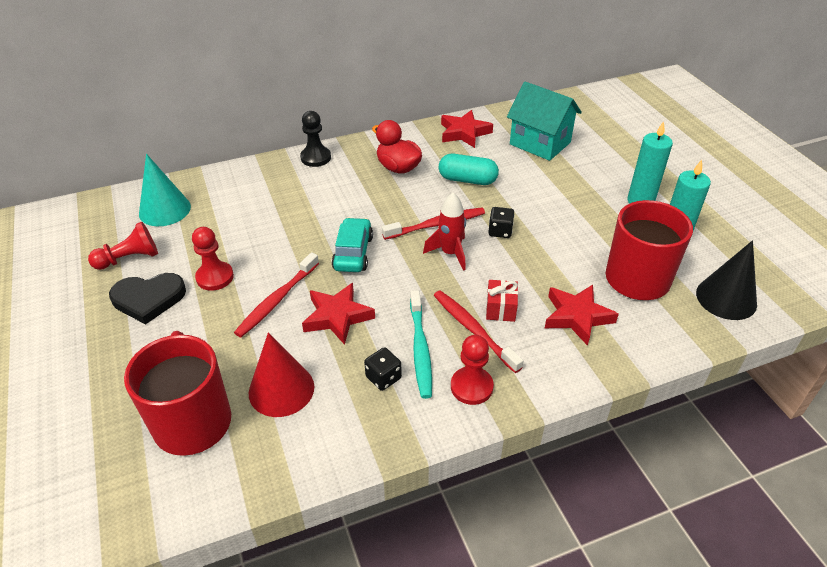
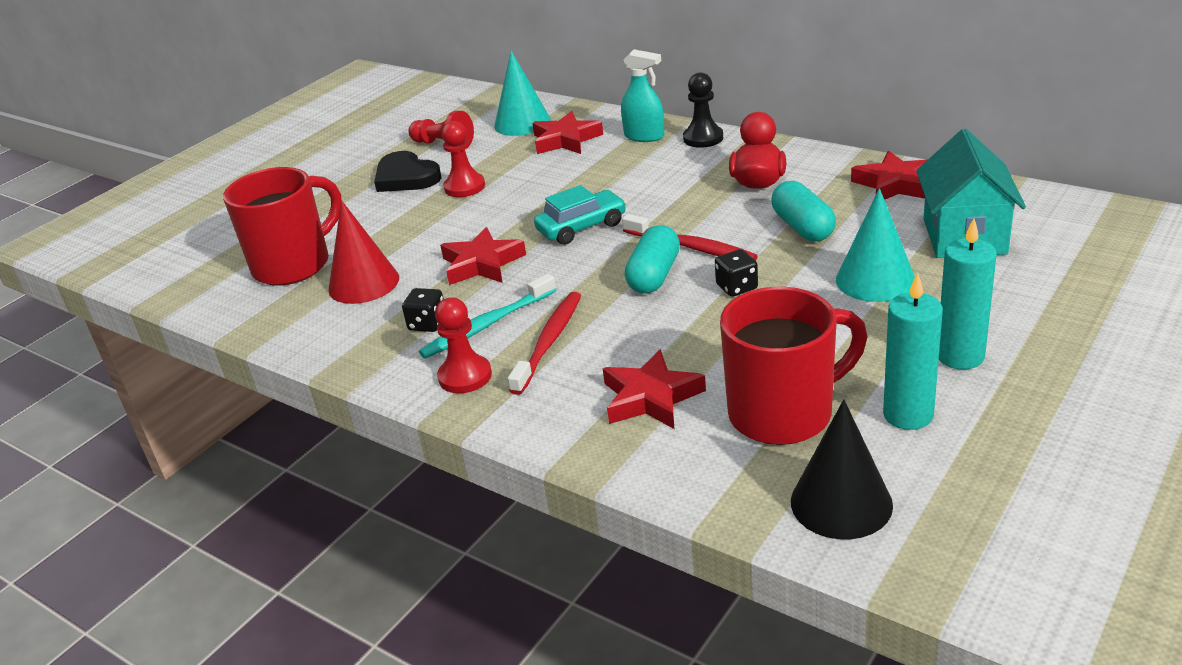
camera: 60 degrees right, 10 degrees down
red toothbrush [234,252,319,337] -> none
red rocket [423,192,466,271] -> turquoise capsule [625,225,680,294]
red gift [486,280,518,322] -> none
none -> red star [532,111,603,154]
none -> turquoise spray bottle [621,49,664,142]
none -> turquoise cone [836,188,915,302]

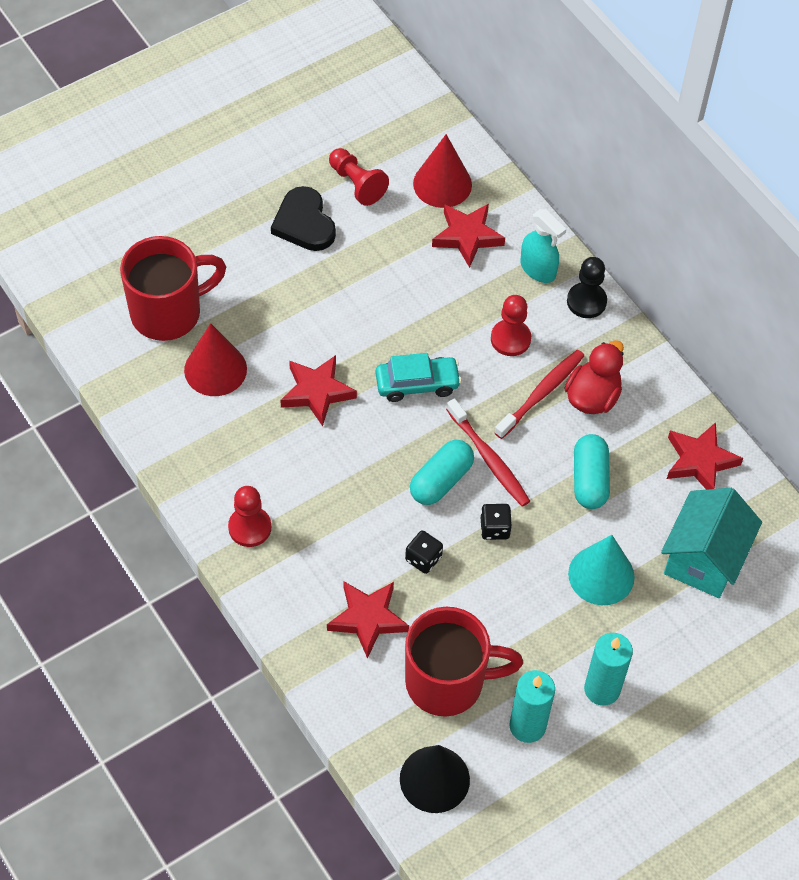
camera: 15 degrees right, 25 degrees up
black dice [402,288,444,332] -> black dice moved to [405,530,443,574]
turquoise toothbrush [419,273,557,359] -> none
red pawn [442,121,485,197] -> red pawn moved to [491,295,531,356]
turquoise cone [494,51,551,136] -> red cone [413,134,472,208]
red toothbrush [508,292,582,395] -> red toothbrush moved to [494,350,584,439]

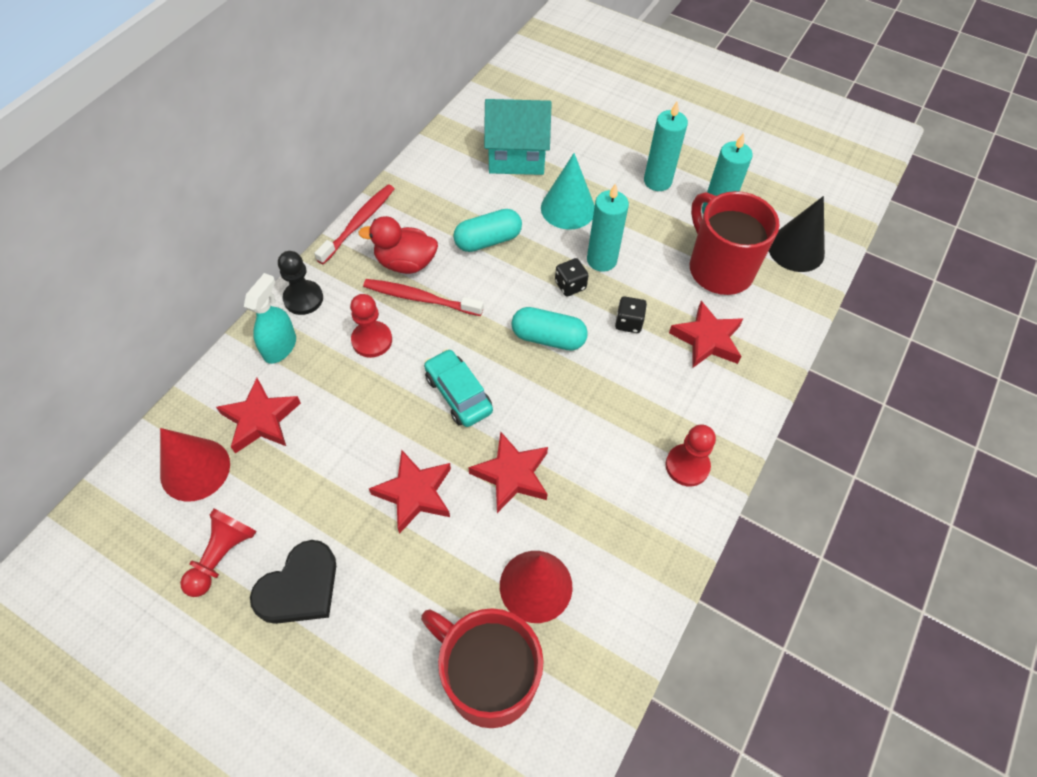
camera: 115 degrees left, 0 degrees up
red toothbrush [446,399,530,507] -> red toothbrush moved to [314,185,394,265]
red star [667,422,743,490] -> red star moved to [369,450,451,534]
none -> turquoise candle [587,183,629,272]

